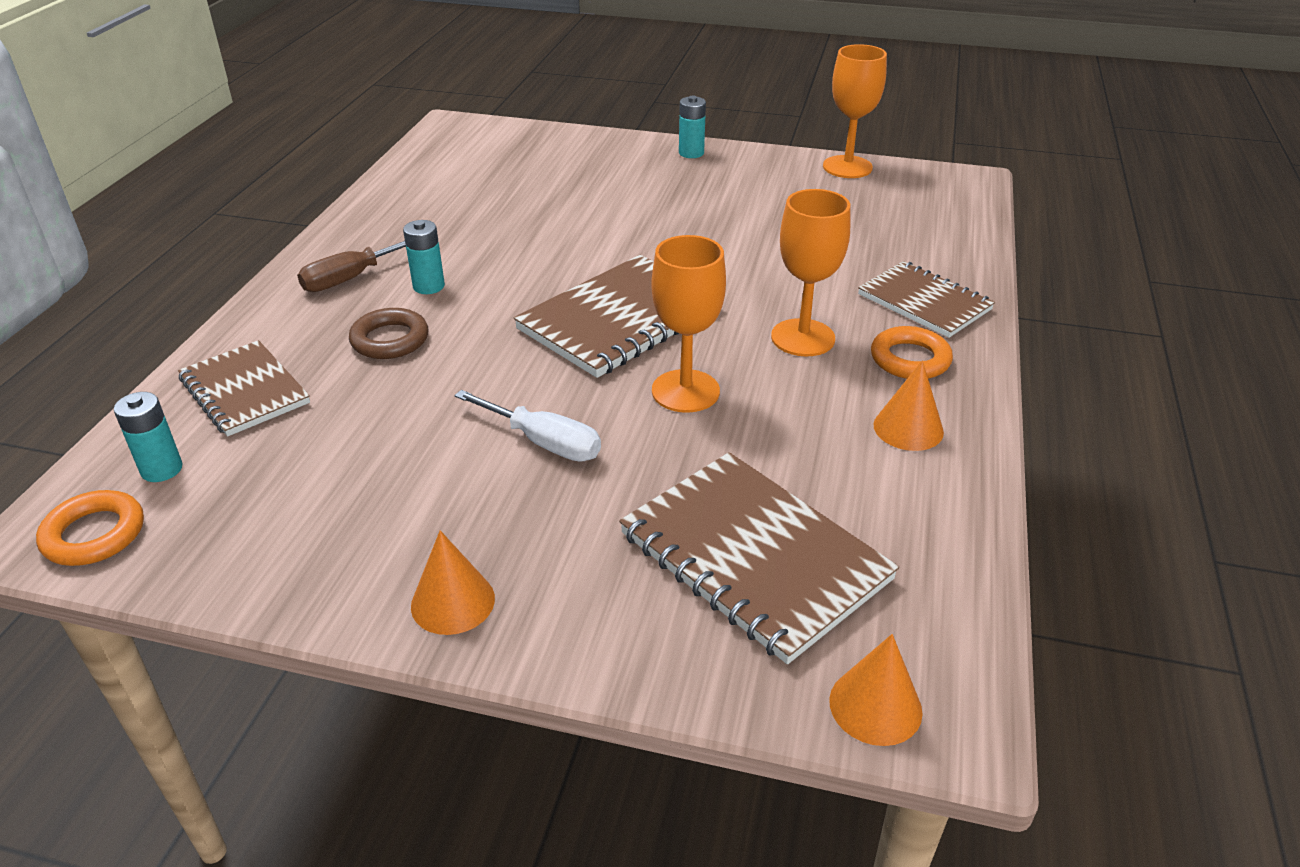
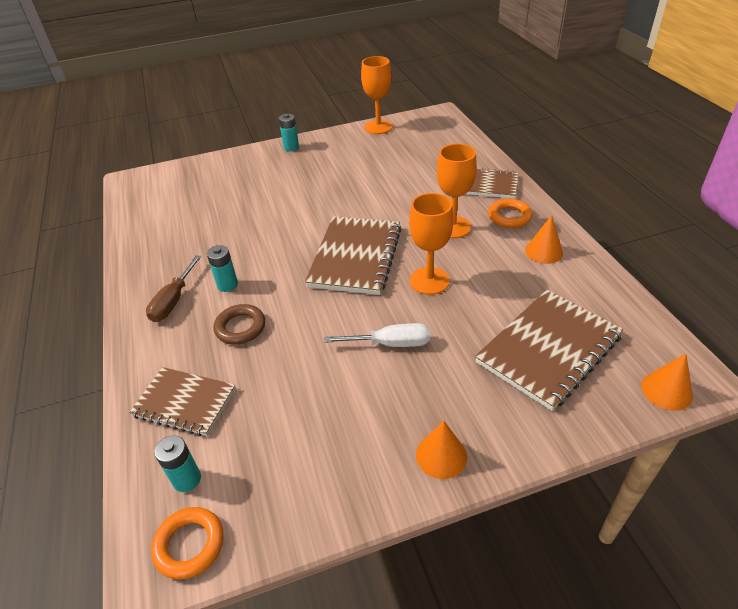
camera: 30 degrees left, 5 degrees up
brown notebook [619,452,899,664] -> brown notebook turned 60 degrees counterclockwise [475,290,623,411]

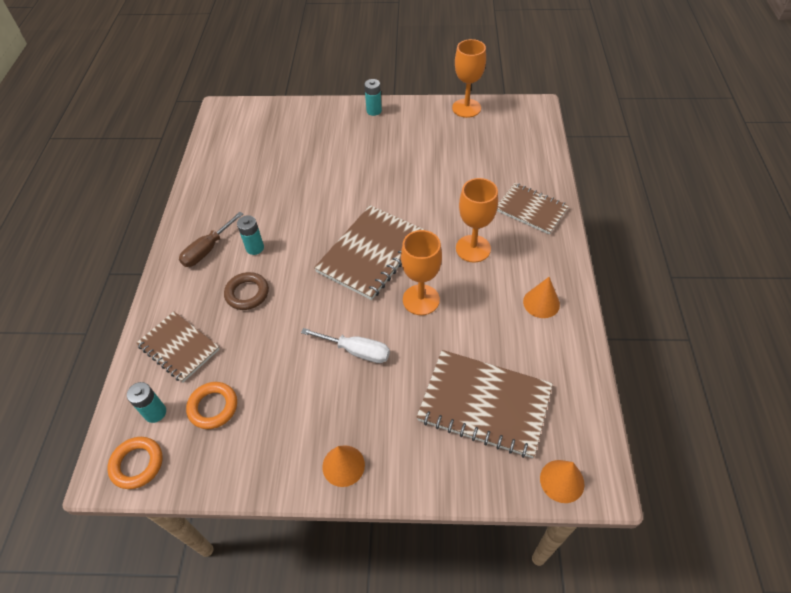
camera: 20 degrees right, 10 degrees up
brown notebook [475,290,623,411] -> brown notebook turned 45 degrees clockwise [416,350,553,458]
orange ring [488,199,533,228] -> orange ring moved to [186,382,237,429]

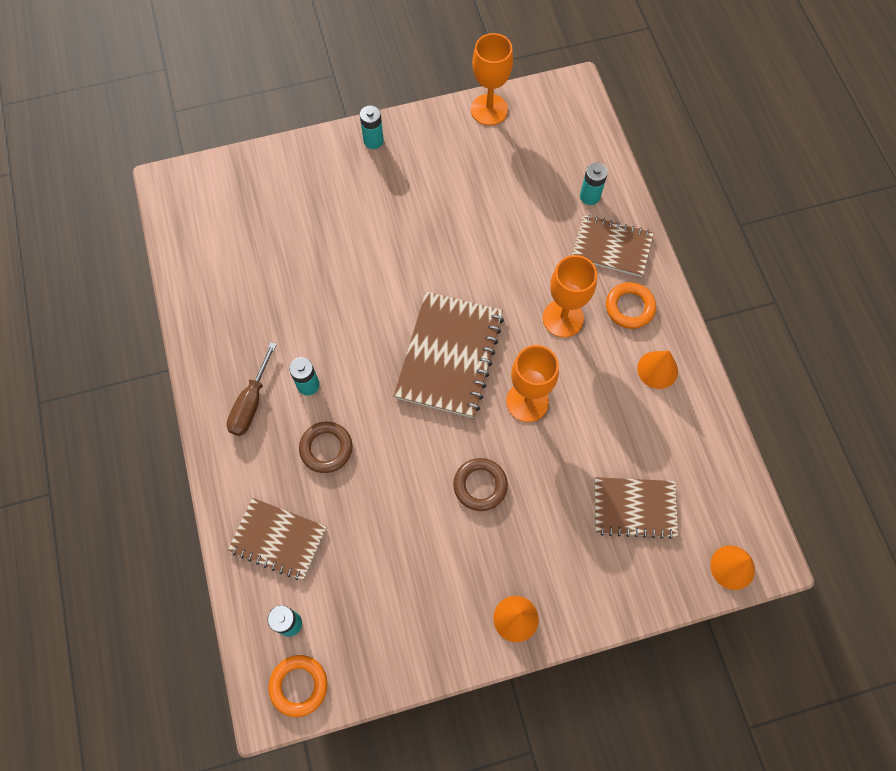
camera: 20 degrees left, 15 degrees up
orange ring [186,382,237,429] -> orange ring moved to [606,282,656,329]
white screwdriver [301,328,390,363] -> brown ring [453,458,508,511]
brown notebook [416,350,553,458] -> brown notebook [594,477,678,539], size x0.65
none -> turquoise battery [580,163,608,205]

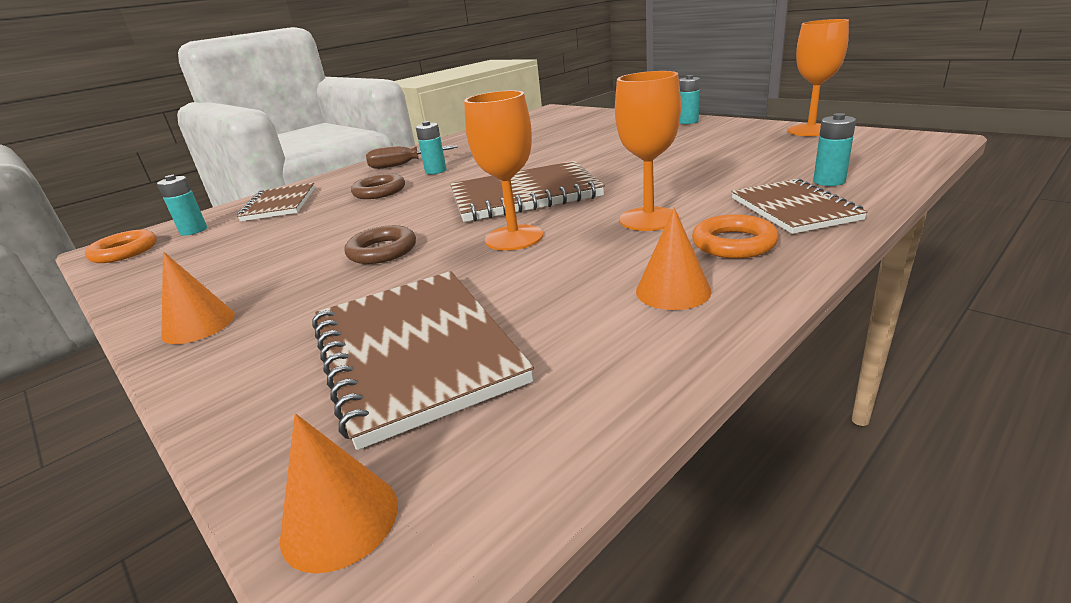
camera: 65 degrees right, 40 degrees down
brown notebook [594,477,678,539] -> brown notebook [312,271,534,450], size x1.54

